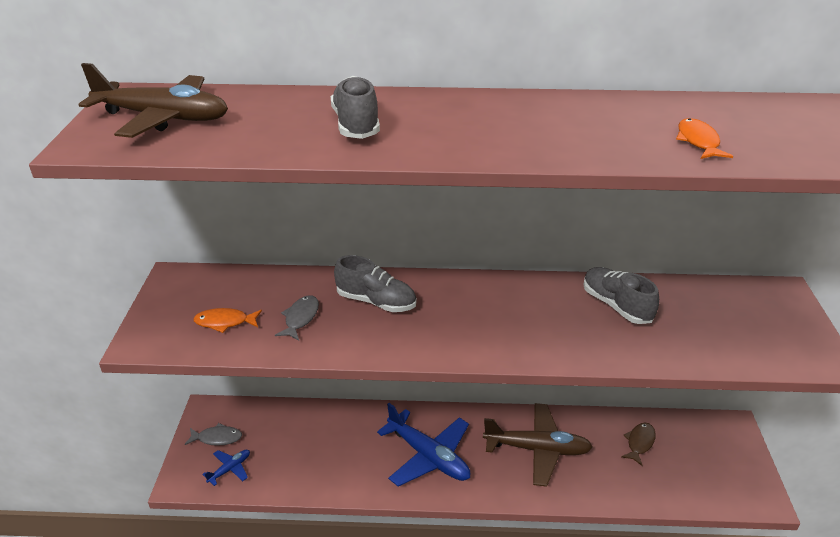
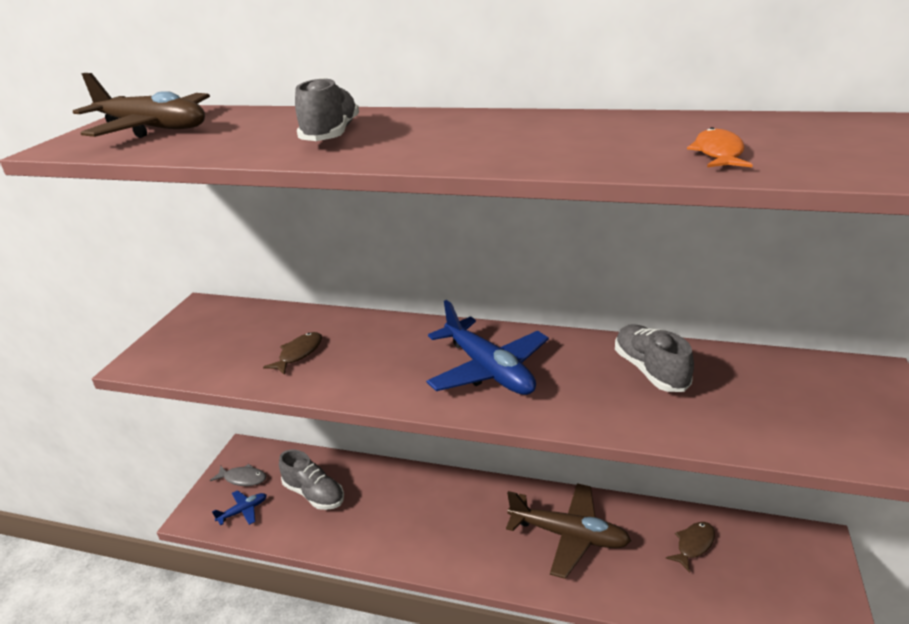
camera: 15 degrees right, 5 degrees down
orange fish [193,308,262,333] -> none
grey fish [275,295,319,340] -> brown fish [263,332,322,375]
grey shoe [334,255,416,312] -> grey shoe moved to [279,450,344,510]
blue plane [377,403,470,487] -> blue plane moved to [426,300,549,395]

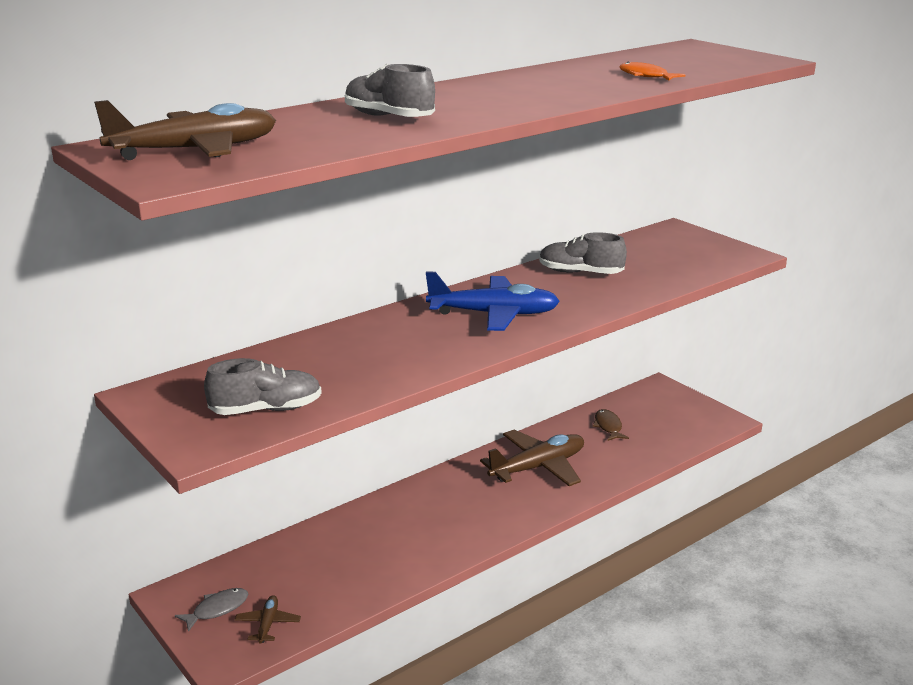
camera: 55 degrees left, 5 degrees down
blue plane [212,490,267,526] -> brown plane [235,595,301,644]
brown fish [263,332,322,375] -> none
grey shoe [279,450,344,510] -> grey shoe moved to [204,358,322,415]

